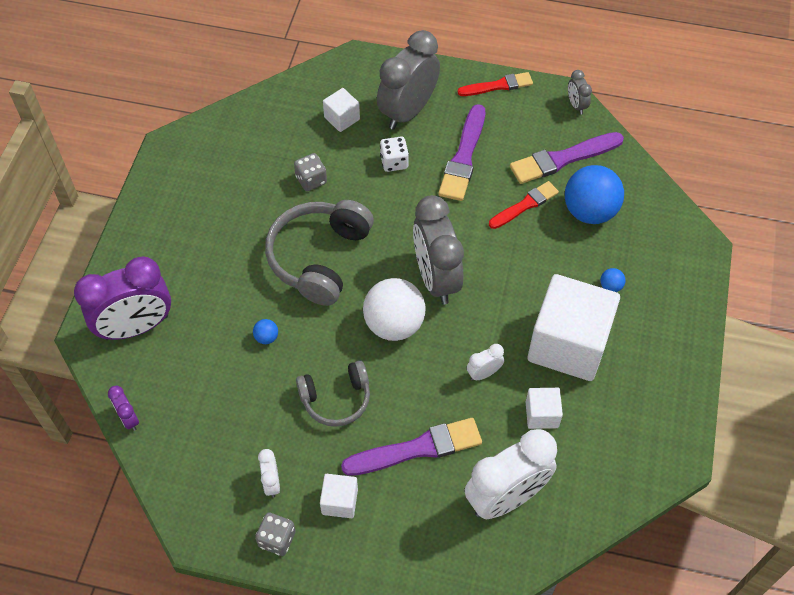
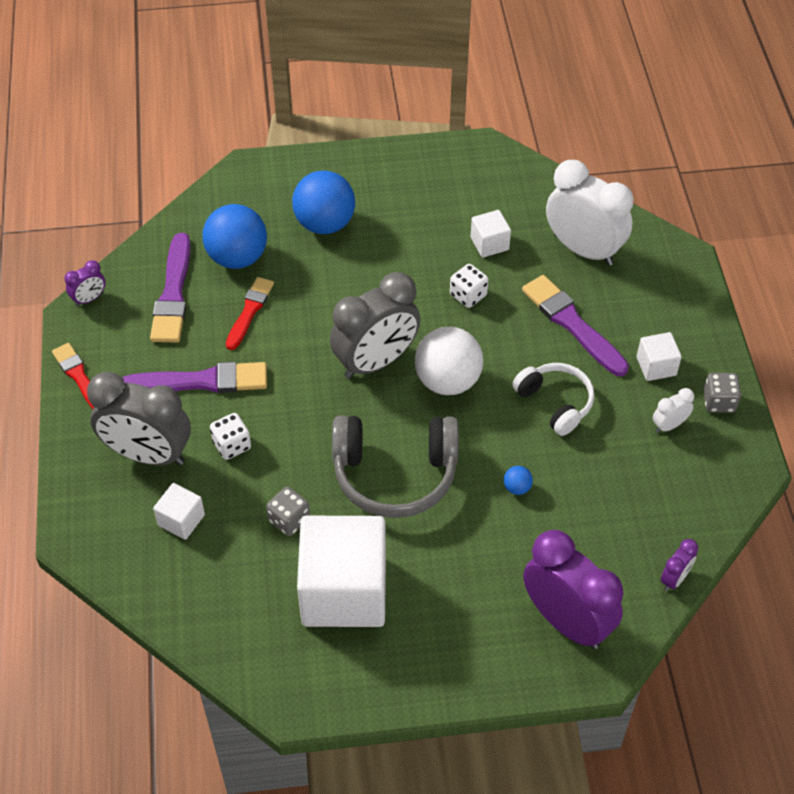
camera: 110 degrees left, 5 degrees down
grey headphones [296,360,370,427] -> white headphones [512,363,594,436]
white clock [467,344,504,381] -> white dice [450,264,488,308]
red brush [489,181,559,229] -> red brush turned 75 degrees clockwise [226,277,274,350]
purple brush [510,132,624,184] -> purple brush turned 45 degrees clockwise [150,233,191,343]
white cube [528,274,620,381] -> white cube moved to [297,516,386,627]
grey clock [568,70,592,114] -> purple clock [64,260,105,306]
blue ball [600,268,625,292] -> blue ball [292,171,355,234], size x2.45

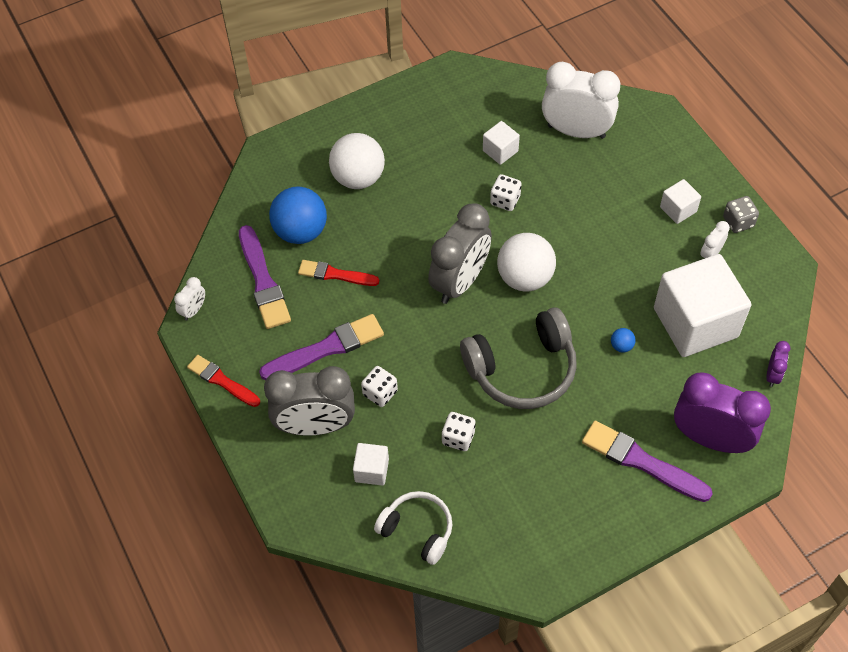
camera: 20 degrees left, 5 degrees up
purple clock [64,260,105,306] -> white clock [174,277,205,320]
red brush [226,277,274,350] -> red brush turned 75 degrees counterclockwise [298,260,379,286]
grey dice [266,487,310,536] -> white dice [442,412,476,451]
blue ball [292,171,355,234] -> white ball [329,133,385,189]
white cube [297,516,386,627] -> white cube moved to [654,254,751,357]
white headphones [512,363,594,436] -> white headphones moved to [374,491,452,565]
purple brush [522,275,629,376] -> purple brush moved to [582,421,713,502]

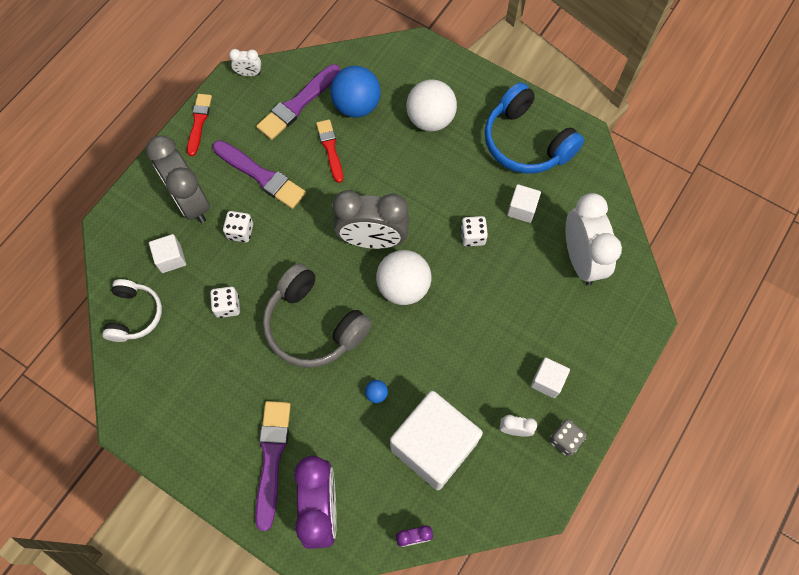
camera: 60 degrees right, 10 degrees up
none -> blue headphones [484,82,584,174]

